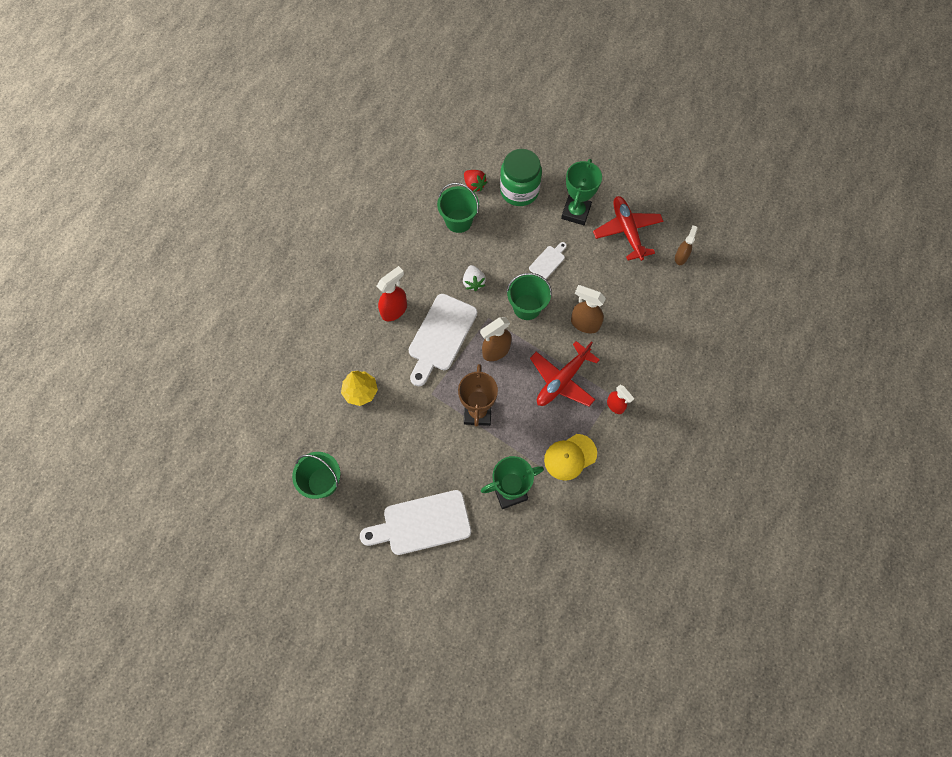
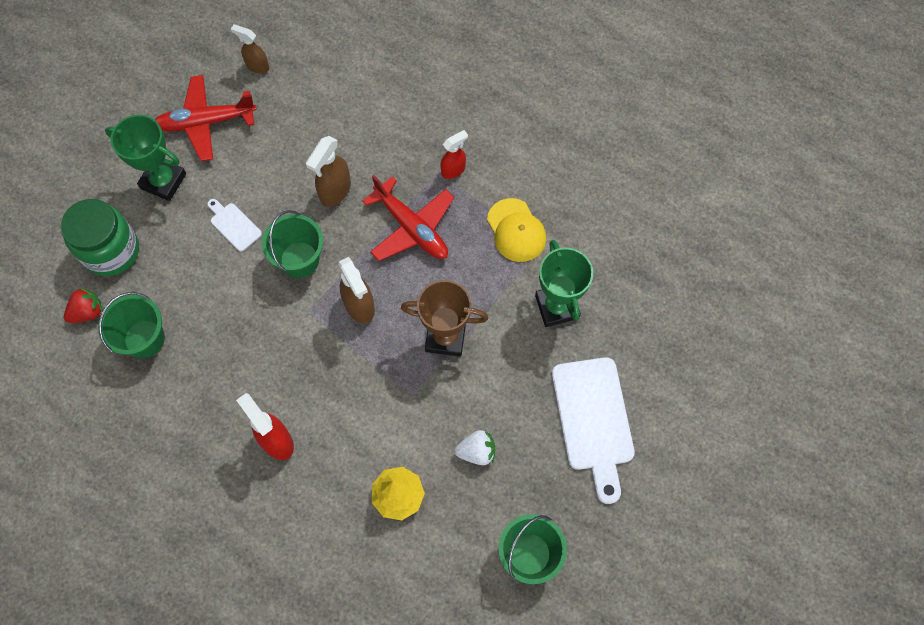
camera: 85 degrees left, 0 degrees up
white cutting board [408,294,477,386] -> none
white strawberry [463,265,486,291] -> white strawberry moved to [454,430,495,465]

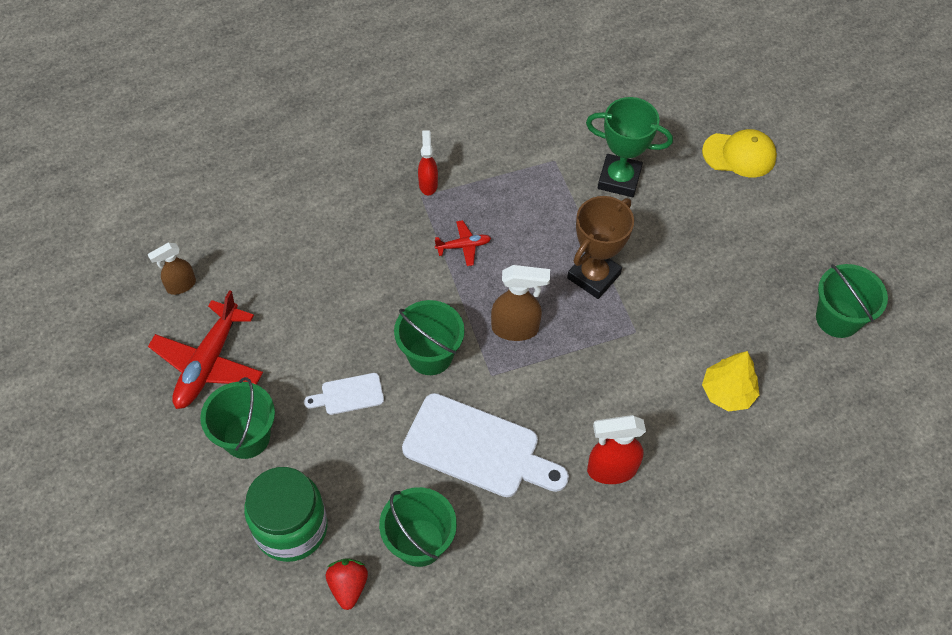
camera: 60 degrees left, 10 degrees down
green trophy [105,115,186,201] -> green bucket [200,377,275,459]
brown spray bottle [306,136,351,207] -> none
red plane [362,175,454,261] -> red plane [435,220,491,266], size x0.49
white strawberry [454,430,495,465] -> none
yellow cap [487,198,546,262] -> yellow cap moved to [702,129,777,177]
white cutting board [552,357,635,504] -> white cutting board moved to [402,393,569,497]

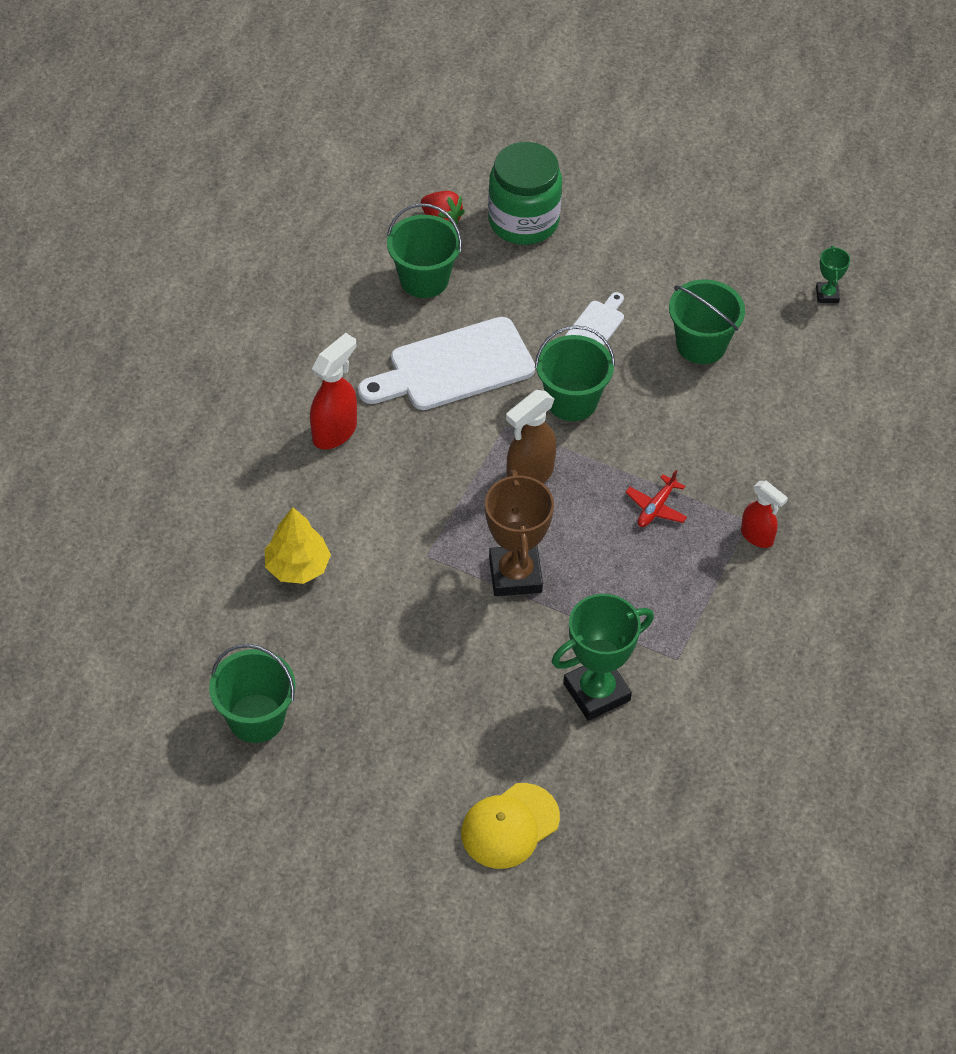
camera: 135 degrees right, 5 degrees down
brown spray bottle [148,243,196,295] -> green trophy [816,246,850,303]
red plane [148,290,263,409] -> none
green bucket [200,377,275,459] -> green bucket moved to [669,279,745,364]

